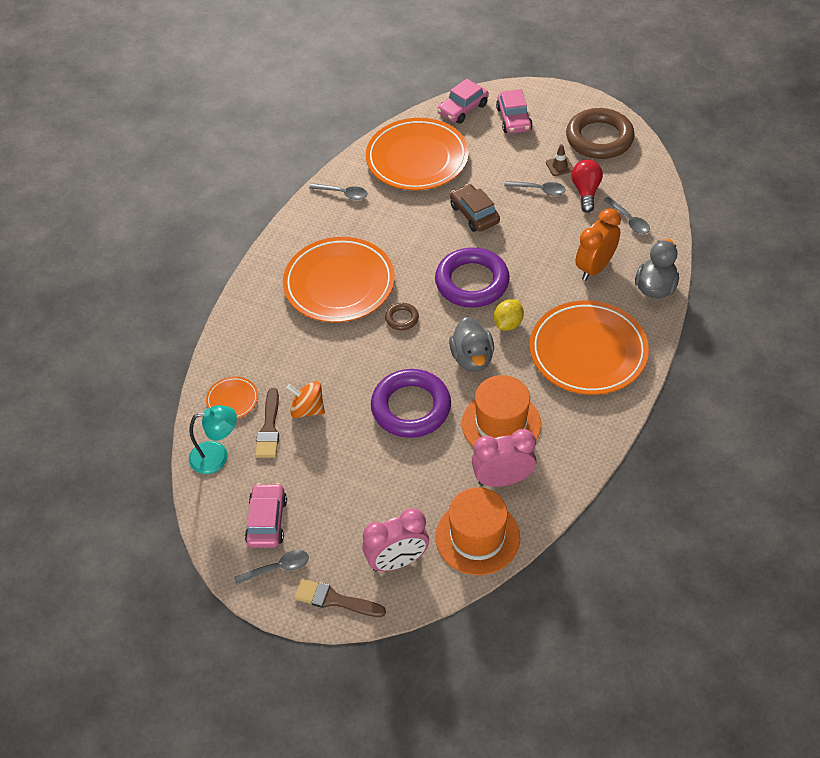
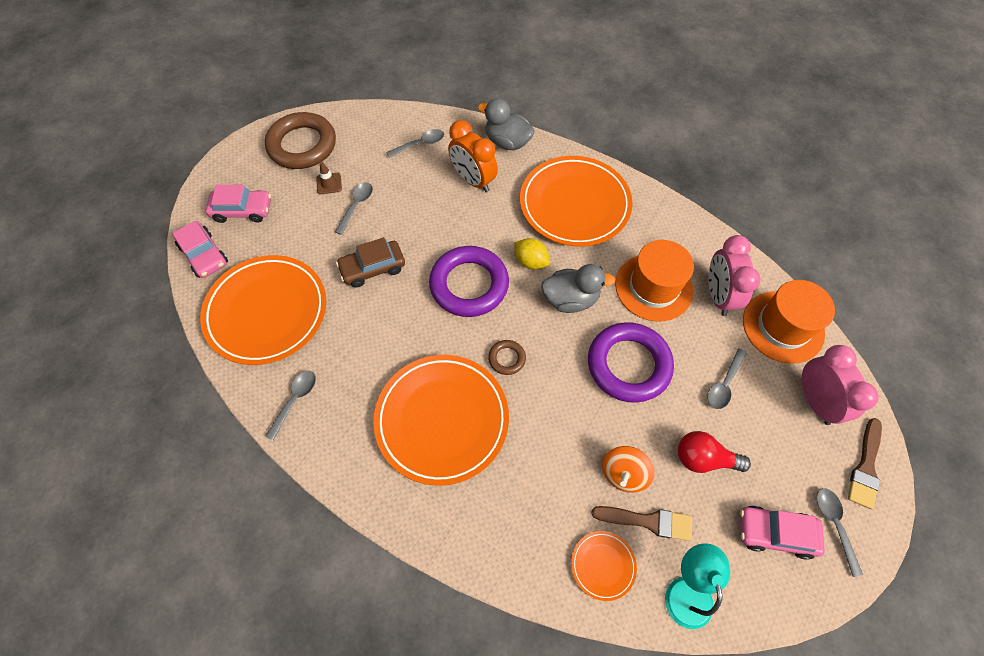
camera: 85 degrees left, 10 degrees up
red light bulb [572,159,603,213] -> red light bulb moved to [678,431,751,473]
none -> grey spoon [707,349,747,409]

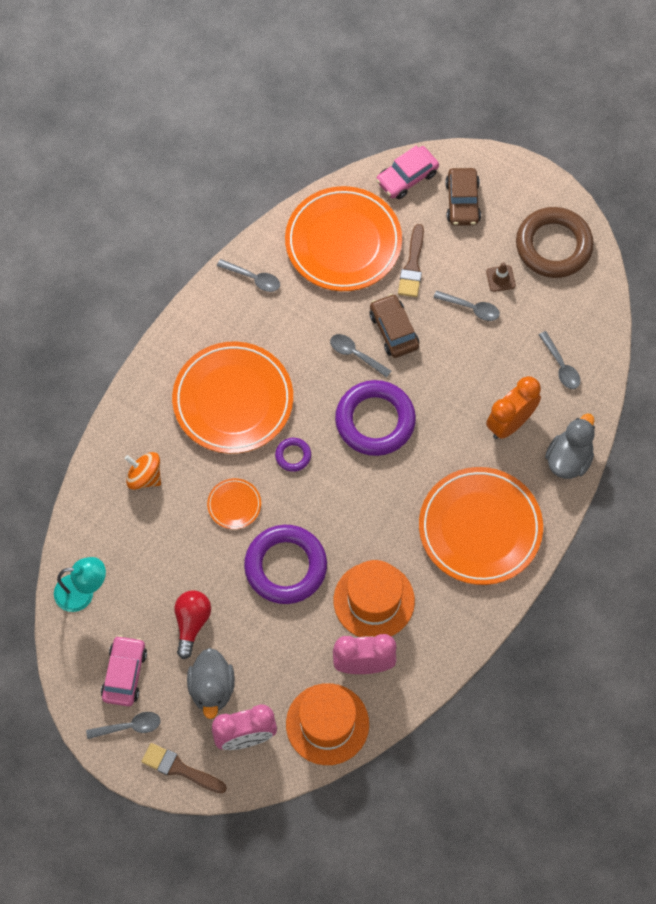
camera: 90 degrees right, 5 degrees up
pink car [206,185,271,223] -> brown car [445,168,481,226]
brown ring [488,340,526,375] -> purple ring [275,438,311,472]
yellow lemon [514,238,550,270] -> none
grey duck [541,264,616,313] -> grey duck moved to [187,648,235,719]
orange plate [571,531,637,601] -> orange plate moved to [207,478,261,529]
brown brush [591,506,692,541] -> brown brush moved to [398,224,424,297]
orange spinning top [602,446,655,493] -> orange spinning top moved to [125,452,161,490]
grey spoon [707,349,747,409] -> grey spoon moved to [330,334,391,378]

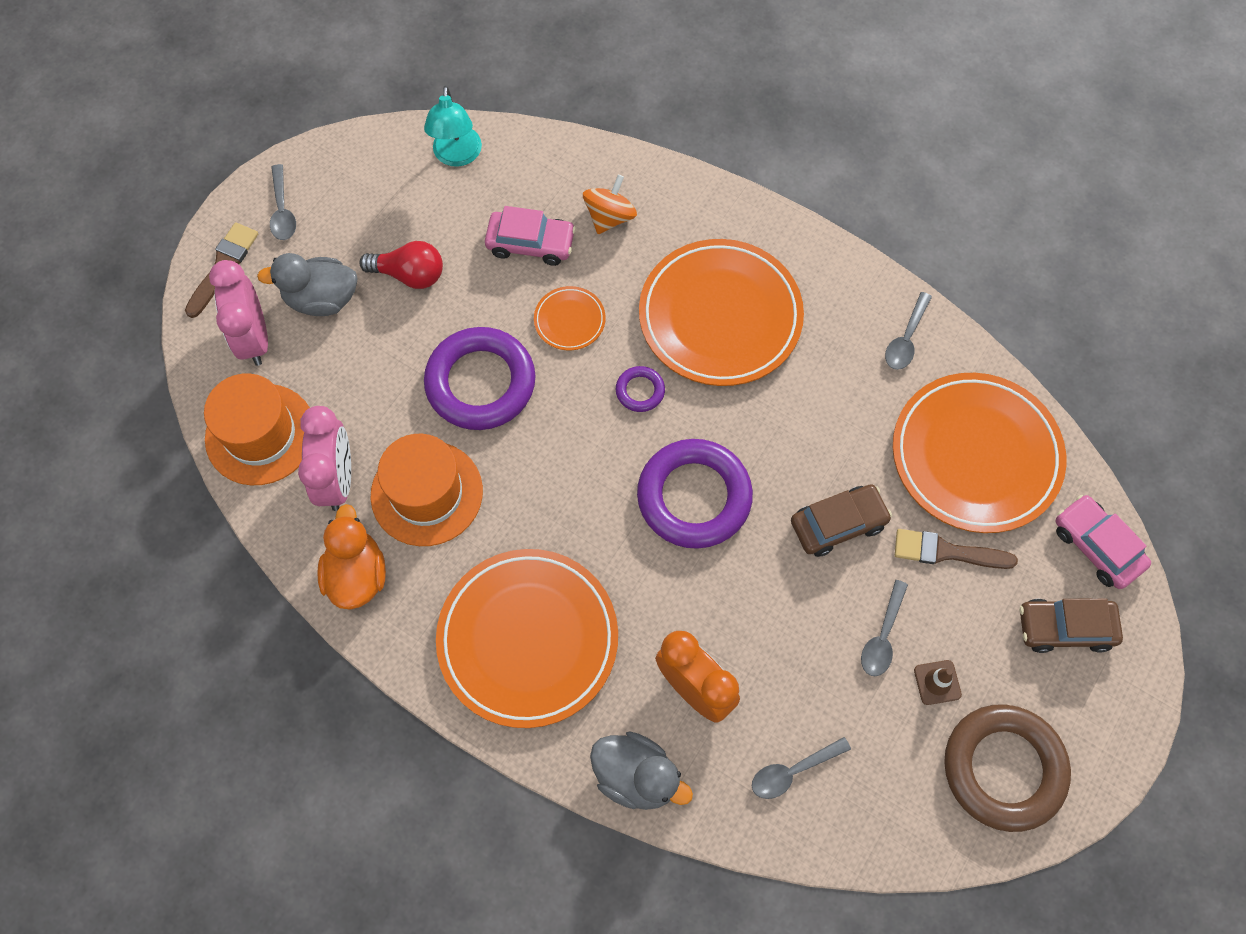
camera: 90 degrees right, 0 degrees up
pink car [101,635,147,706] -> pink car moved to [485,206,576,266]
grey spoon [330,334,391,378] -> none
none -> orange duck [317,504,386,610]

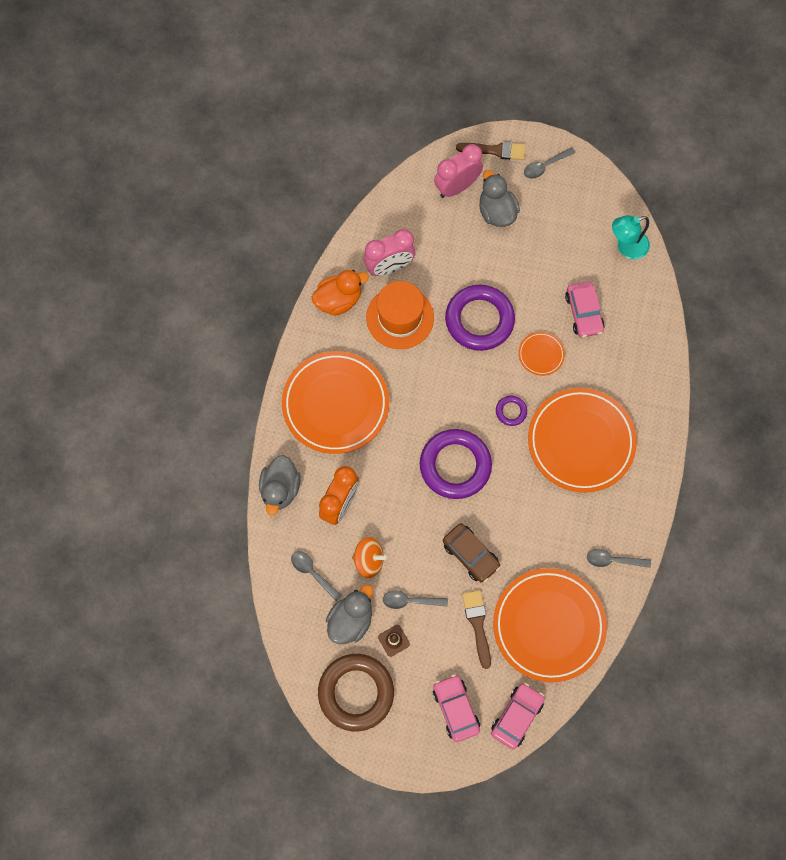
camera: 70 degrees right, 5 degrees up
orange hat [204,373,310,485] -> none
red light bulb [359,241,443,289] -> none
orange spinning top [583,175,637,234] -> orange spinning top moved to [352,537,386,578]
brown car [1020,598,1123,653] -> pink car [433,674,480,742]
none -> grey duck [326,585,373,644]

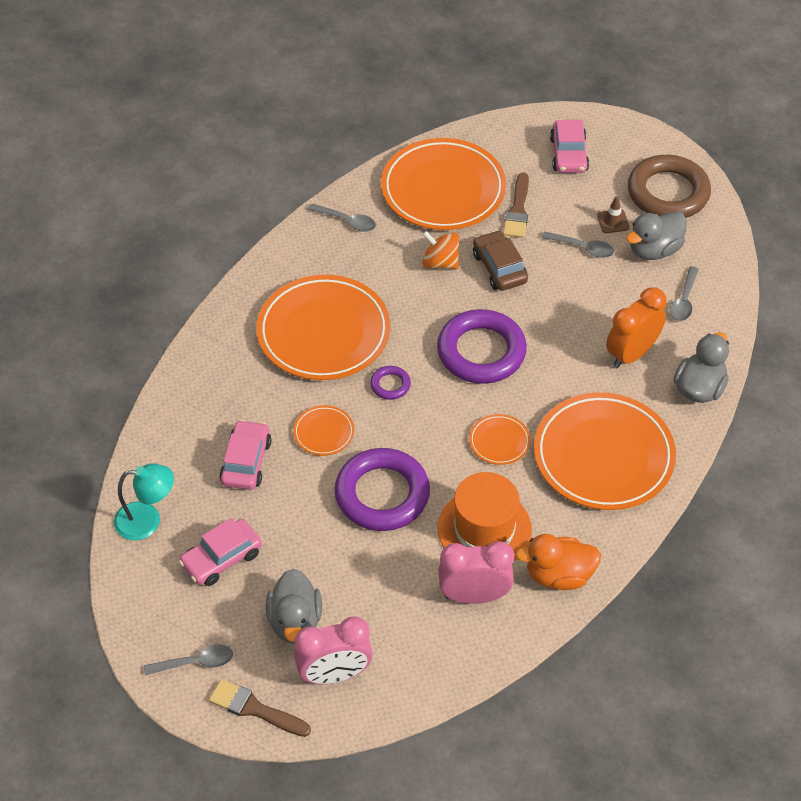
camera: 160 degrees left, 20 degrees down
grey spoon [291,551,342,601] -> grey spoon turned 45 degrees clockwise [670,266,699,321]
orange spinning top [352,537,386,578] -> orange spinning top moved to [422,231,460,269]
pink car [491,683,545,749] -> pink car moved to [179,518,262,586]
none -> orange plate [469,414,531,465]

